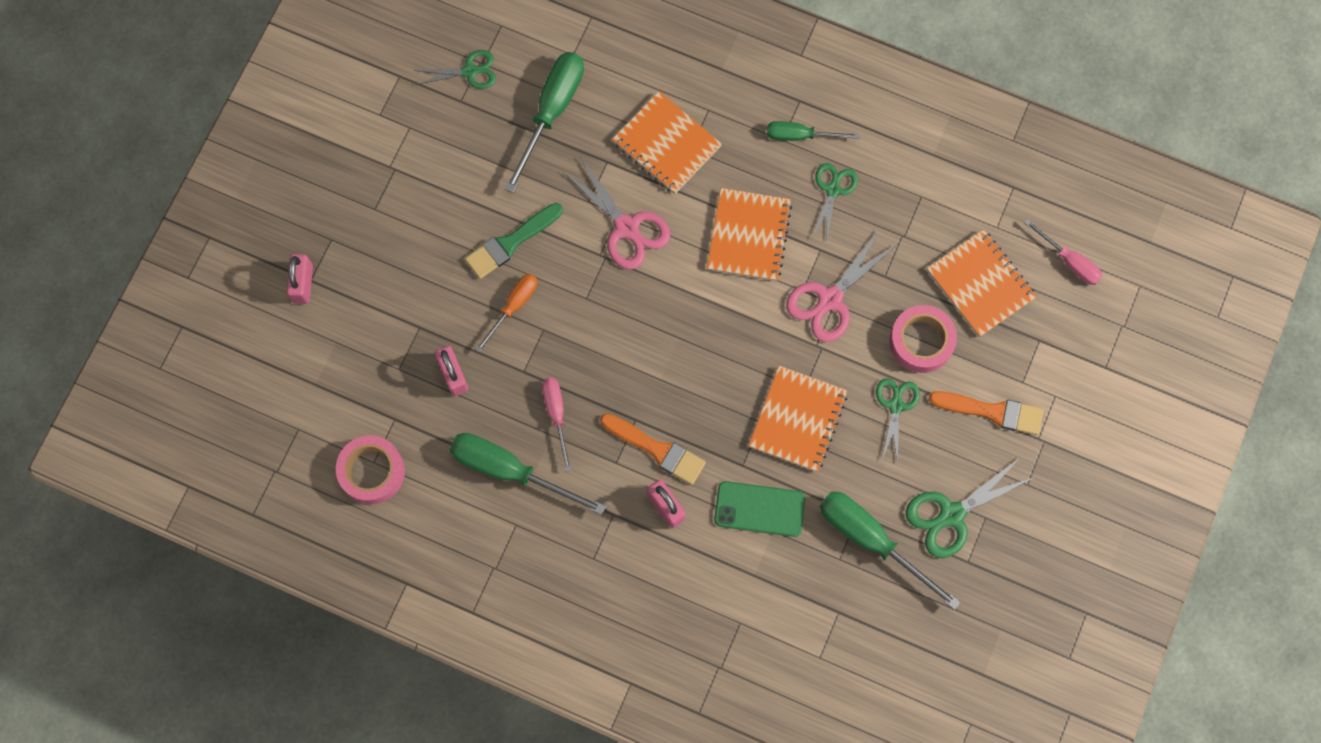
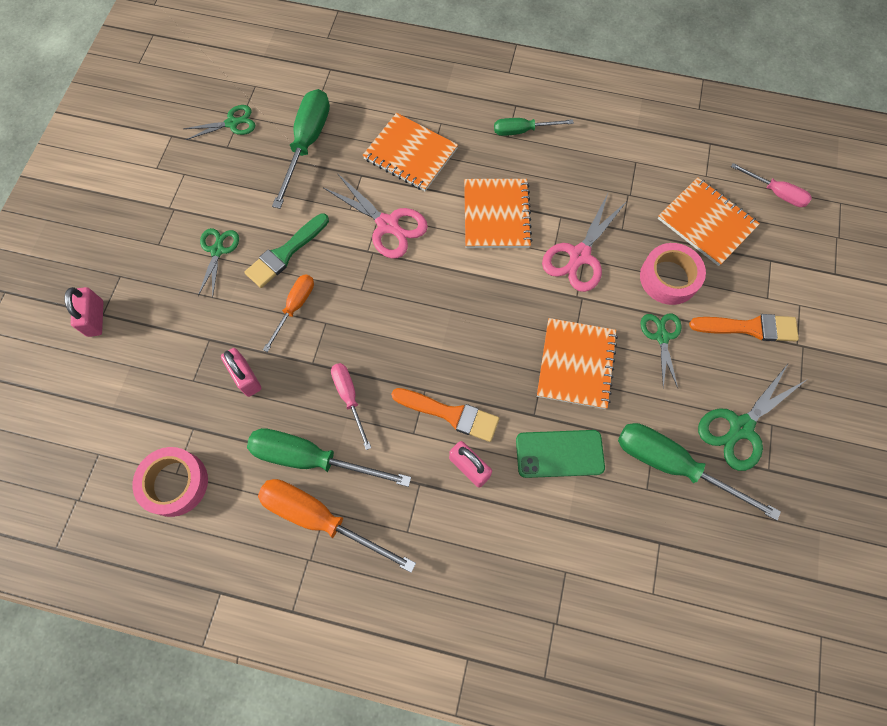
camera: 10 degrees left, 5 degrees down
green scissors [812,163,858,243] -> green scissors moved to [198,228,239,298]
none -> orange screwdriver [258,479,416,573]

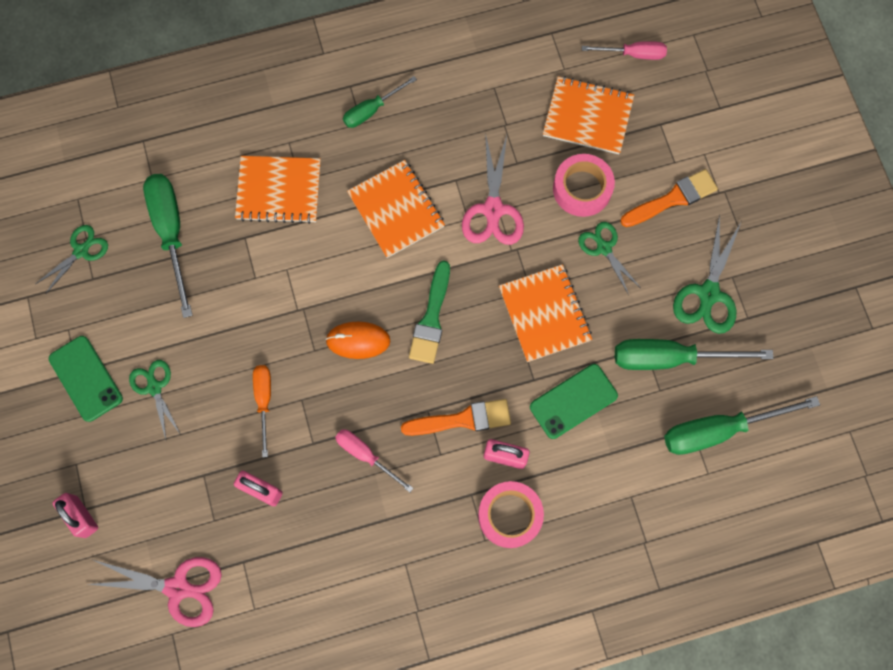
camera: 30 degrees left, 5 degrees up
pink tape [133,447,208,517] -> pink tape moved to [478,481,544,548]
green brush [244,213,329,288] -> green brush moved to [409,261,450,364]
green screwdriver [247,428,411,487] -> green screwdriver moved to [664,396,820,455]
orange screwdriver [258,479,416,573] -> none
pink scissors [323,173,428,258] -> pink scissors moved to [89,557,222,627]
none -> green phone [49,336,123,422]
none -> orange mouse [325,322,390,359]

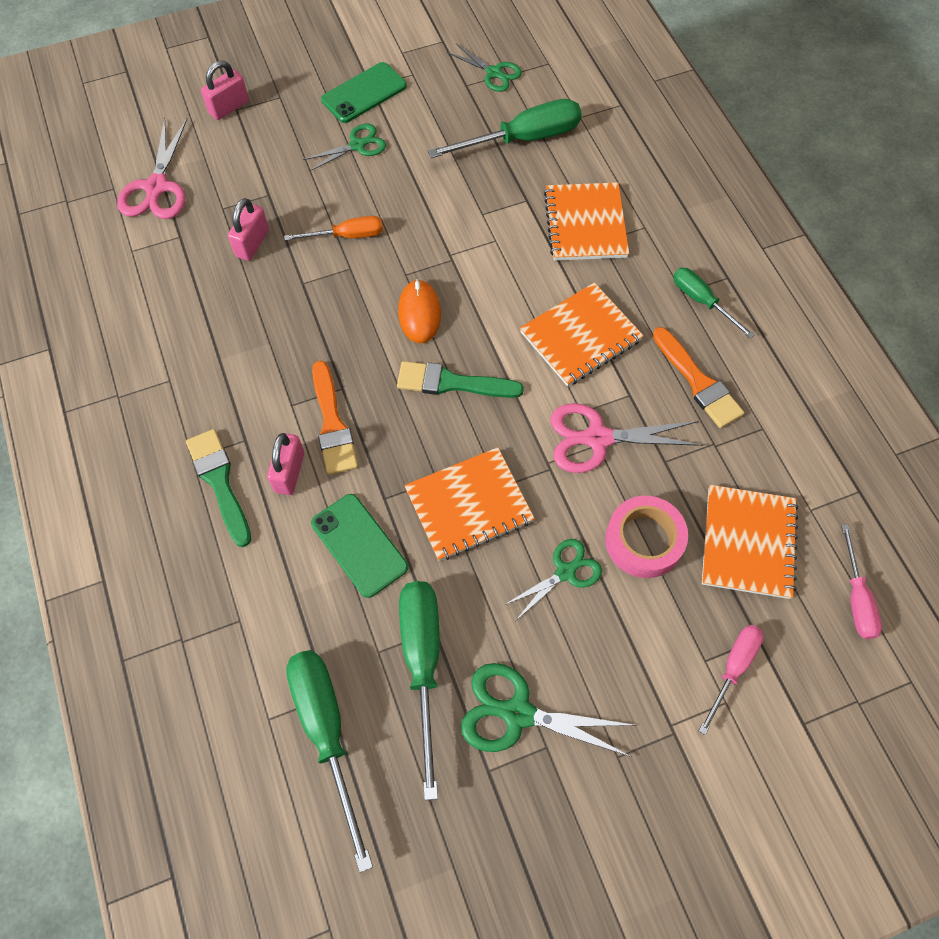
camera: 85 degrees right, 10 degrees down
pink screwdriver [335,429,413,492] -> pink screwdriver moved to [699,625,764,735]
pink tape [478,481,544,548] -> green brush [186,429,251,547]
orange brush [620,169,718,227] -> orange brush moved to [653,327,744,428]

